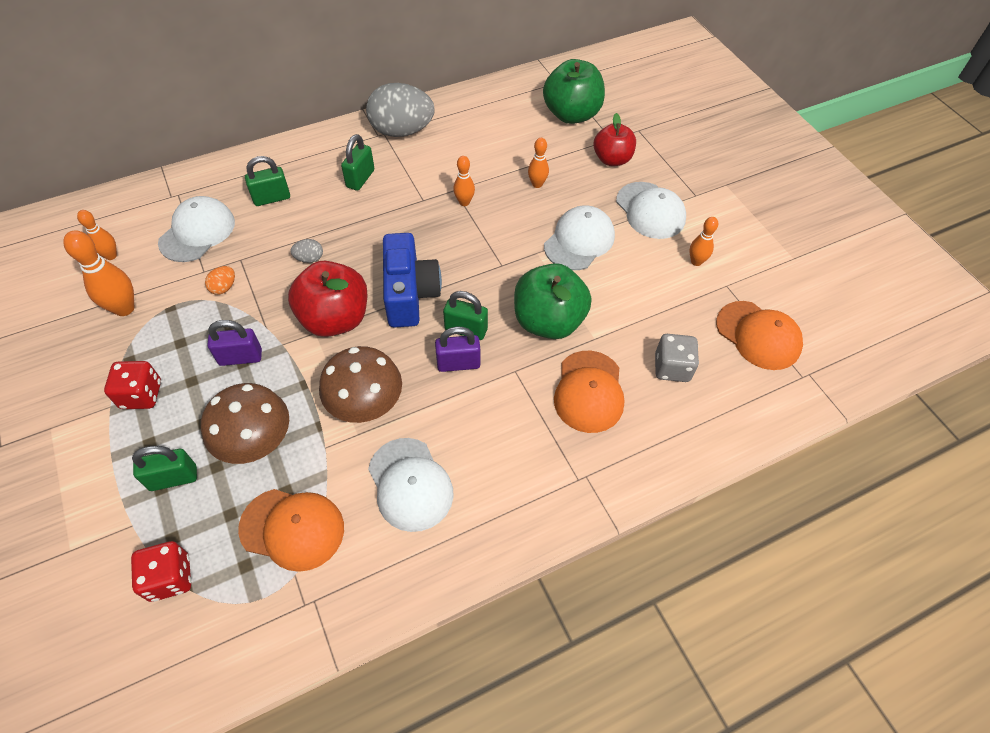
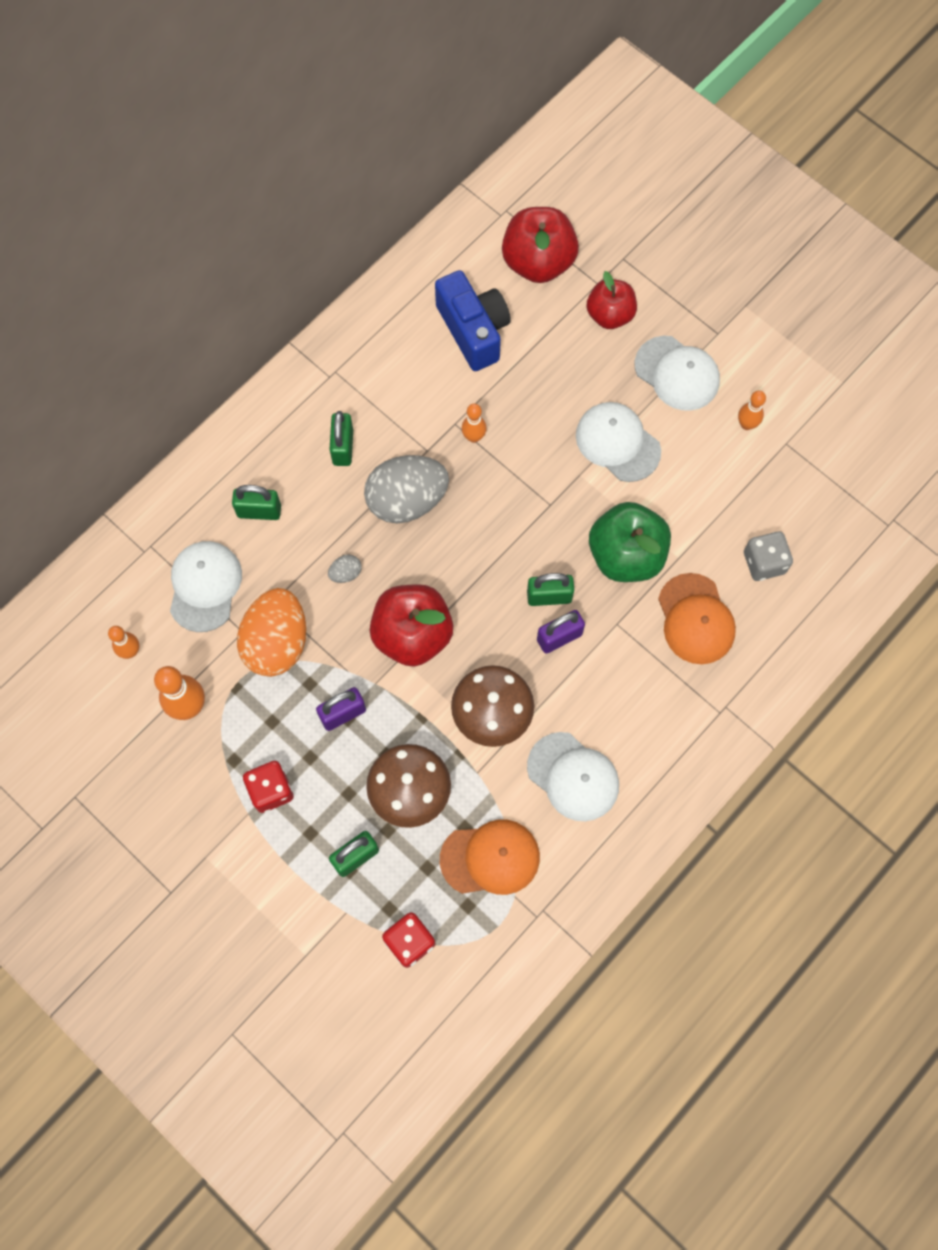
camera: 20 degrees left, 15 degrees up
orange egg [205,266,235,295] -> orange egg [237,588,306,677], size x2.46
green padlock [245,156,290,206] -> green padlock turned 45 degrees clockwise [232,485,281,520]
grey egg [366,83,435,137] -> grey egg moved to [364,455,449,523]
blue camera [383,233,442,328] -> blue camera moved to [435,270,511,371]
orange bowling pin [528,138,549,188] -> none
green apple [543,59,605,124] -> red apple [502,207,579,283]
white cap [544,205,615,270] -> white cap turned 60 degrees counterclockwise [576,402,661,482]
orange cap [716,301,803,370] -> none

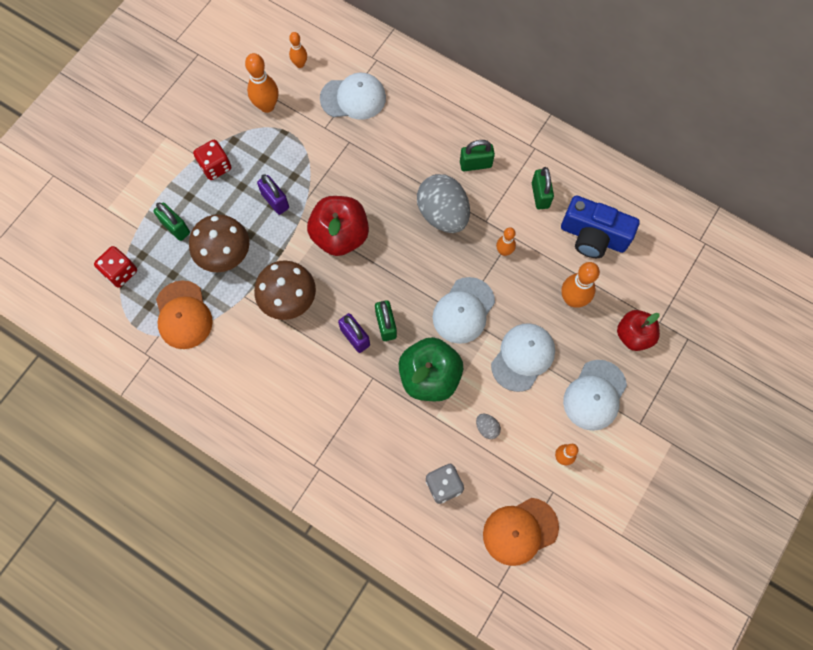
camera: 80 degrees right, 0 degrees up
green padlock [232,485,281,520] -> green padlock moved to [532,167,554,210]
orange egg [237,588,306,677] -> none
grey egg [328,555,362,583] -> grey egg moved to [476,414,501,439]
blue camera [435,270,511,371] -> blue camera turned 60 degrees clockwise [561,195,640,258]
red apple [502,207,579,283] -> none
white cap [527,732,619,821] -> white cap moved to [433,277,495,344]
orange cap [658,573,736,664] -> orange cap moved to [483,498,559,566]
none -> orange bowling pin [562,262,600,308]

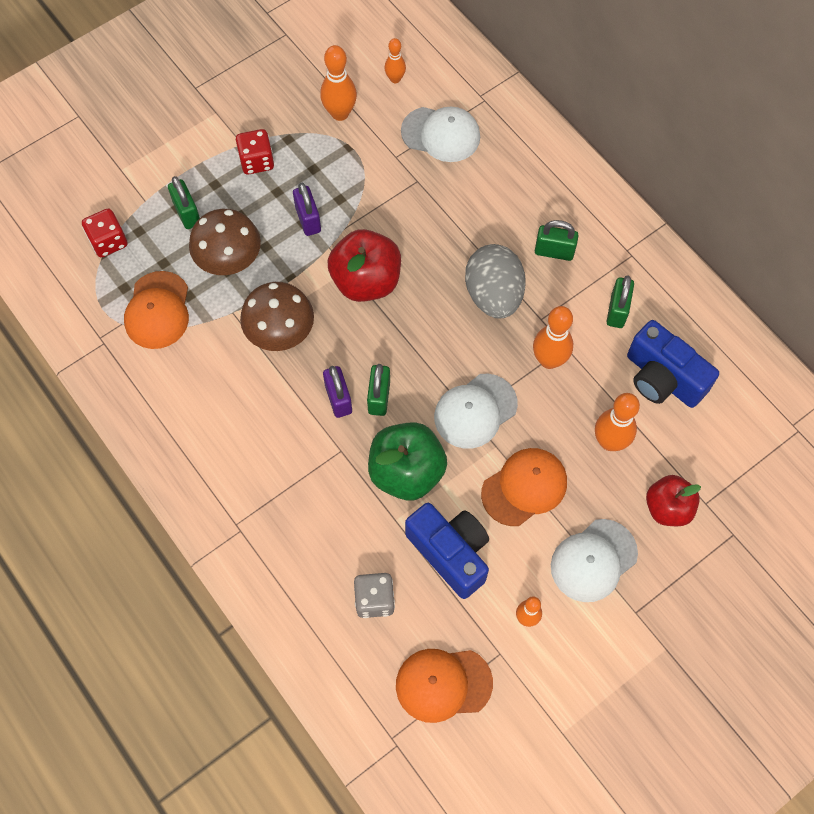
camera: 20 degrees right, 5 degrees down
grey egg [476,414,501,439] -> blue camera [405,503,489,599]
white cap [491,323,555,392] -> orange cap [481,448,567,526]
orange bowling pin [496,227,516,256] -> orange bowling pin [533,306,573,369], size x1.66

